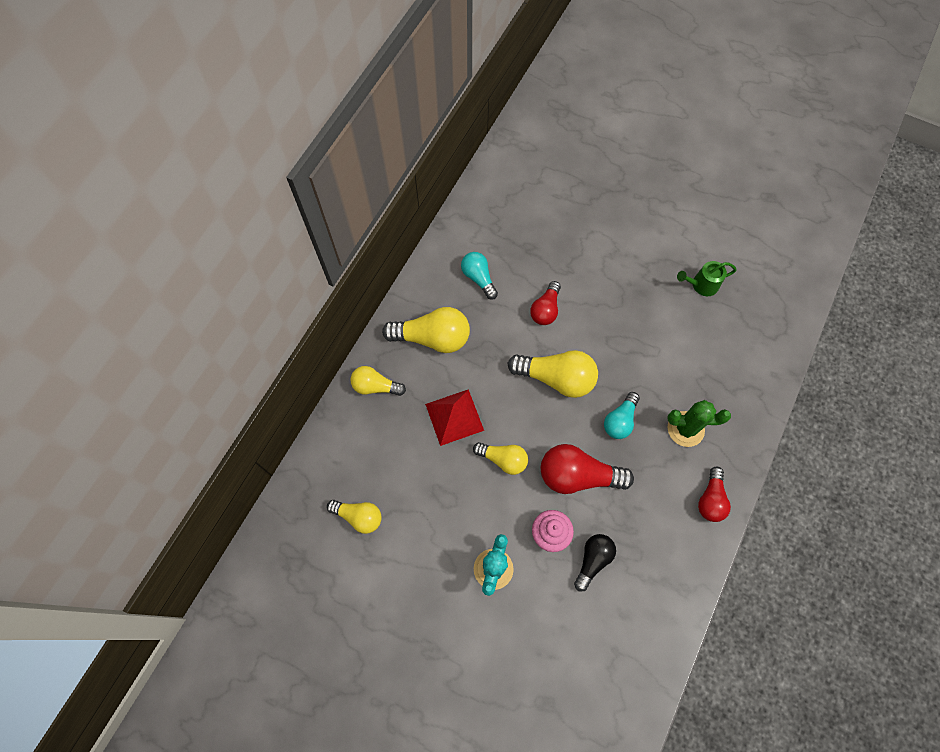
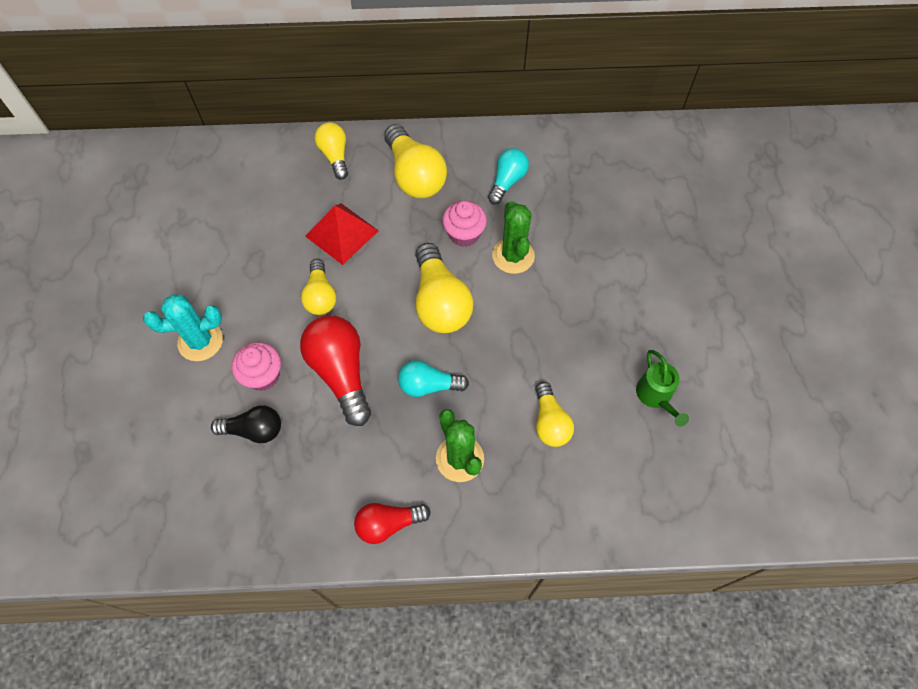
camera: 60 degrees right, 5 degrees down
yellow light bulb [327,500,382,534] -> yellow light bulb moved to [535,382,574,447]
red light bulb [530,281,561,325] -> green cactus [492,201,535,274]
green watering can [677,261,737,296] -> green watering can turned 150 degrees counterclockwise [636,350,689,427]
none -> pink cupcake [442,201,487,247]

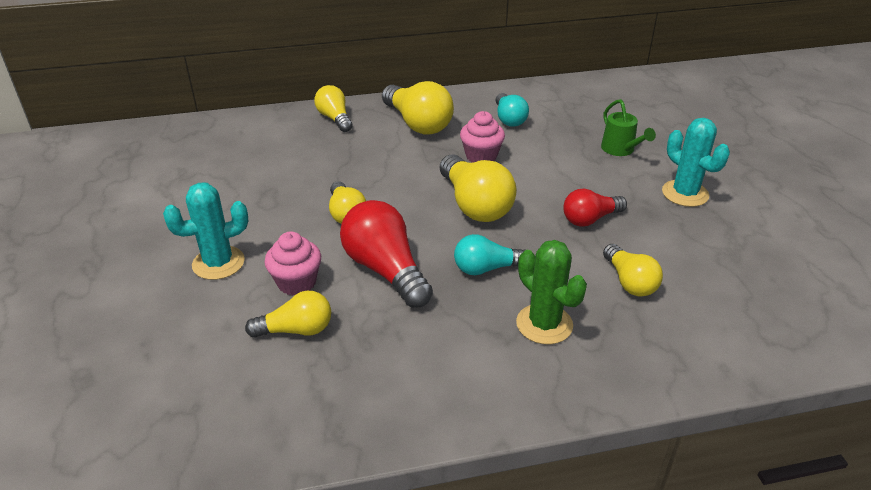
camera: 10 degrees left, 25 degrees down
black light bulb [211,406,281,443] -> yellow light bulb [245,291,331,338]
red pyramid [305,203,379,265] -> none
red light bulb [354,503,431,544] -> red light bulb moved to [563,189,627,227]
turquoise light bulb [488,148,529,204] -> turquoise light bulb turned 150 degrees clockwise [495,93,529,127]
green cactus [492,201,535,274] -> none
green watering can [636,350,689,427] -> green watering can moved to [601,99,656,156]
none -> turquoise cactus [662,118,730,207]

